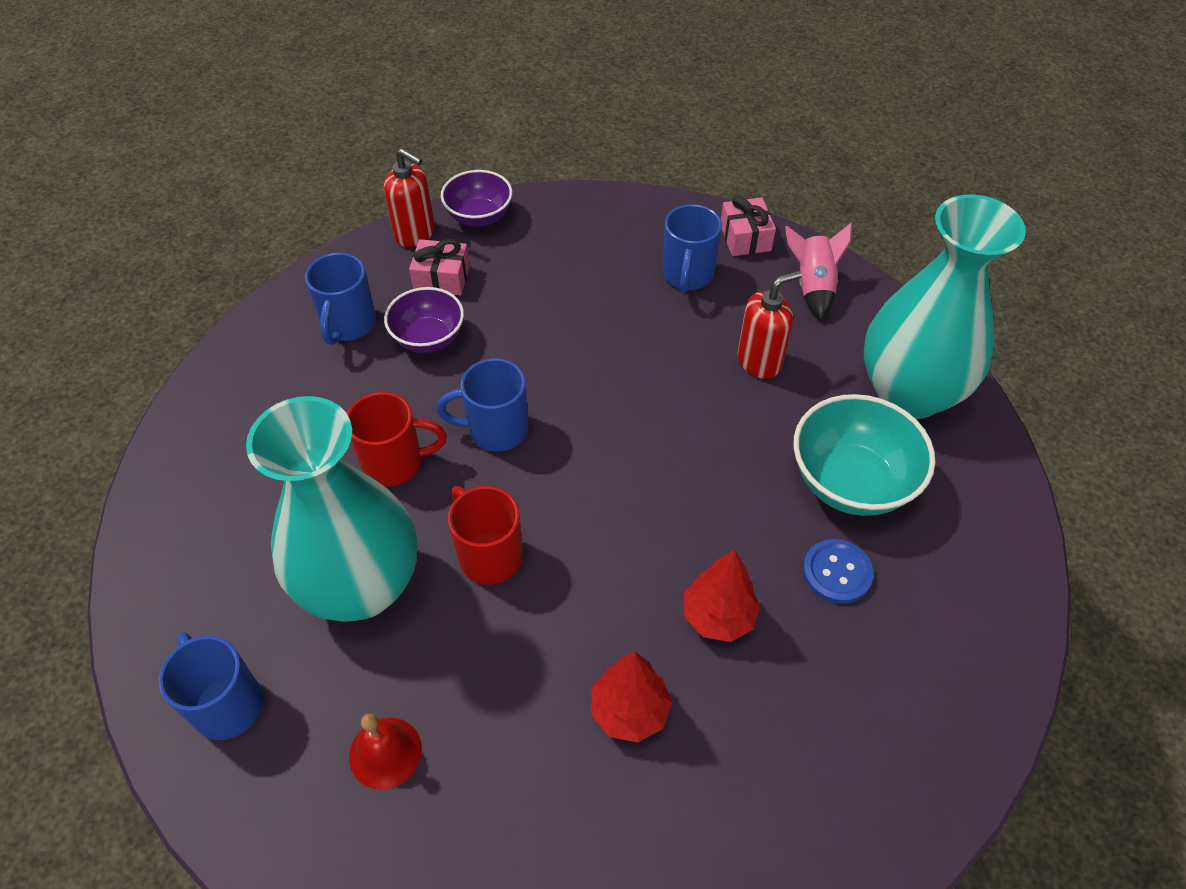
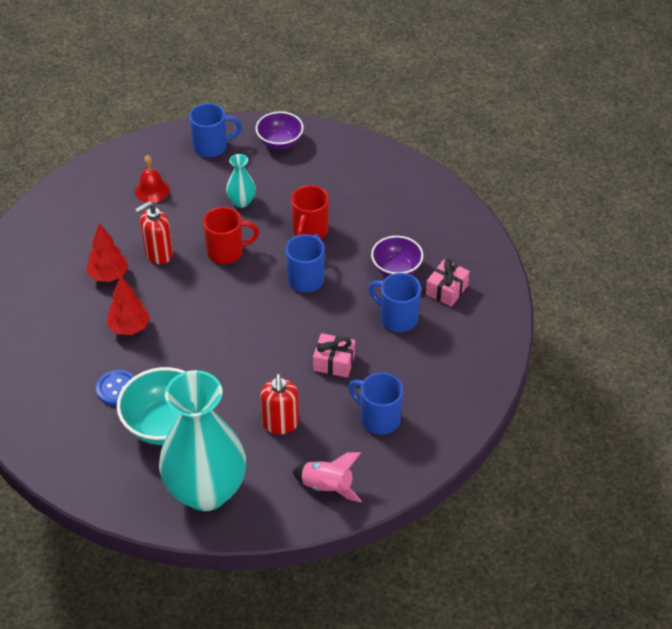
camera: 115 degrees right, 5 degrees down
turquoise vase [246,396,417,622] -> turquoise vase [226,154,256,208], size x0.41
blue mug [305,253,376,345] -> blue mug moved to [369,273,421,332]
red soap dispenser [384,148,435,247] -> red soap dispenser moved to [135,201,173,264]
purple bowl [441,170,512,227] -> purple bowl moved to [256,112,304,150]
pink gift [721,196,776,256] -> pink gift moved to [313,333,356,378]

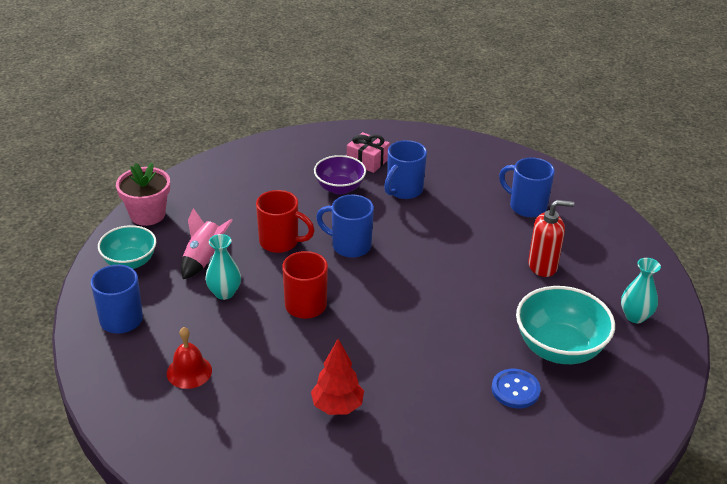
camera: 90 degrees left, 10 degrees down
red tree [107,275,150,335] -> none
red soap dispenser [135,201,173,264] -> none
turquoise vase [159,370,246,511] -> turquoise vase [621,258,661,323], size x0.41
purple bowl [256,112,304,150] -> turquoise bowl [98,225,156,269]
pink rocket [292,452,362,503] -> pink rocket moved to [181,208,233,279]
pink gift [313,333,356,378] -> none
blue mug [348,372,403,435] -> blue mug turned 90 degrees clockwise [499,157,555,217]
none -> pink flower pot [116,163,170,226]

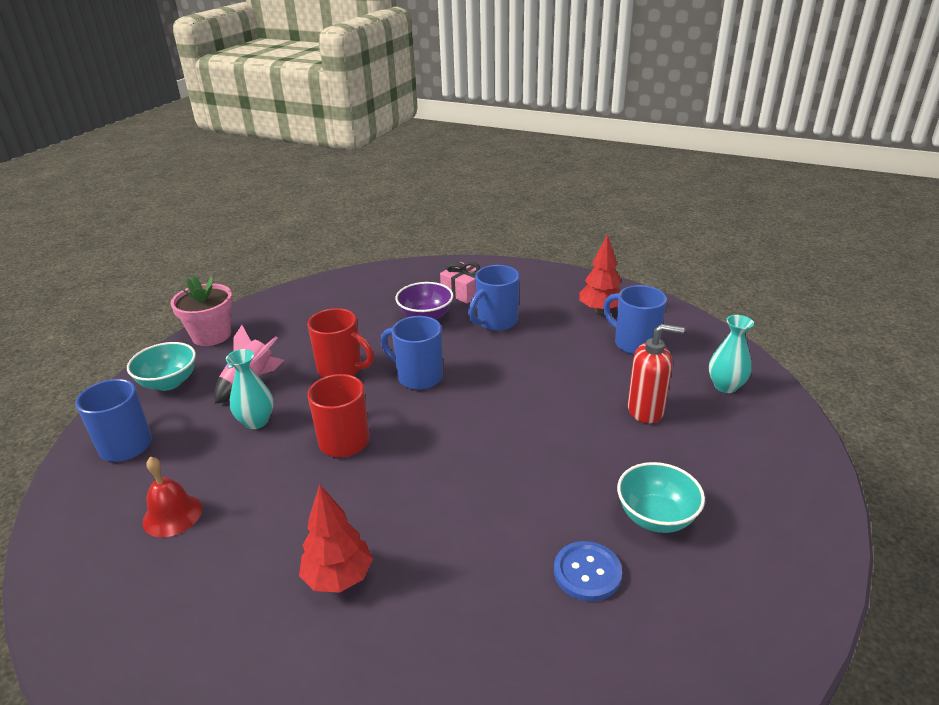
camera: 10 degrees right, 5 degrees down
turquoise bowl [516,286,615,364] -> turquoise bowl [617,462,705,533], size x0.64
turquoise vase [621,258,661,323] -> turquoise vase moved to [709,315,754,393]
none -> red tree [579,234,621,313]

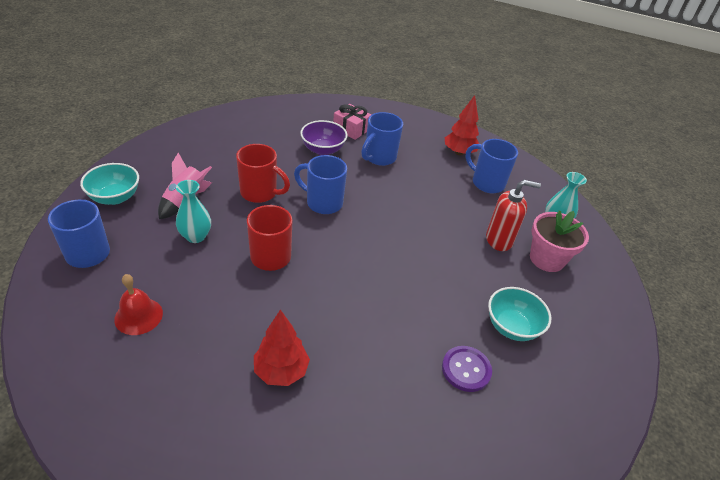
camera: 10 degrees left, 10 degrees up
pink flower pot [171,276,233,346] -> pink flower pot moved to [530,210,589,272]
blue button [554,541,622,601] -> purple button [442,346,492,392]

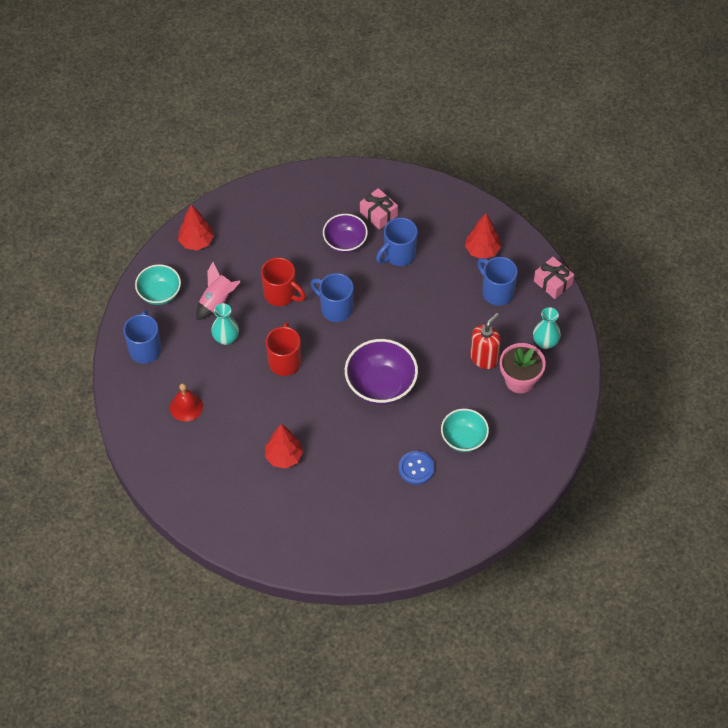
camera: 15 degrees right, 15 degrees up
purple button [442,346,492,392] -> blue button [399,451,434,485]
red soap dispenser [486,180,541,251] -> red soap dispenser turned 60 degrees counterclockwise [470,313,501,369]
none -> red tree [178,205,214,250]
none -> purple bowl [345,339,418,405]
none -> pink gift [534,257,574,299]

